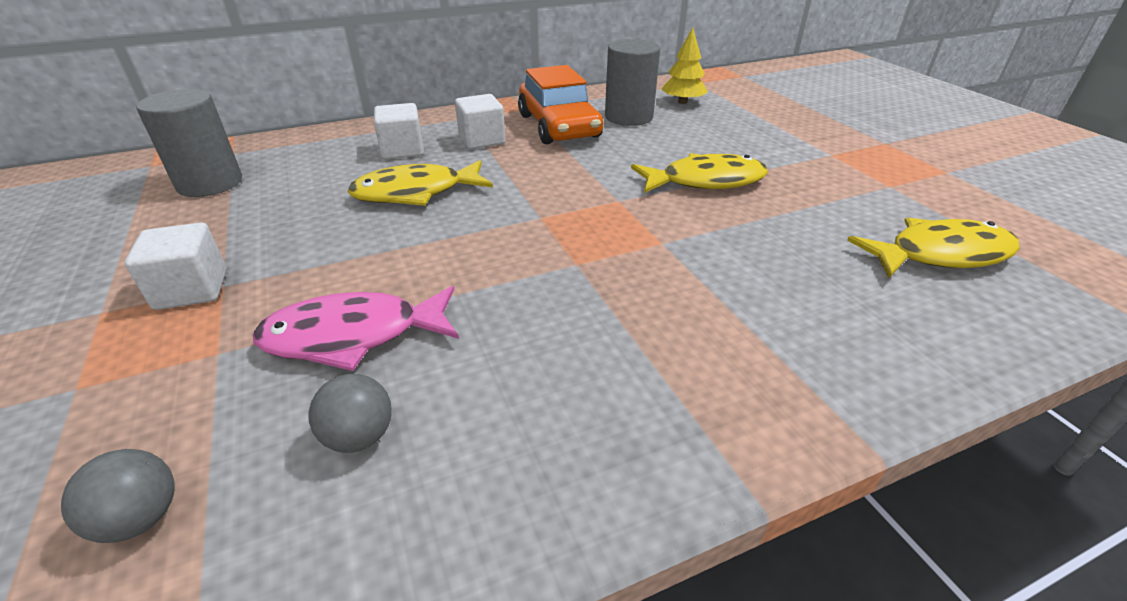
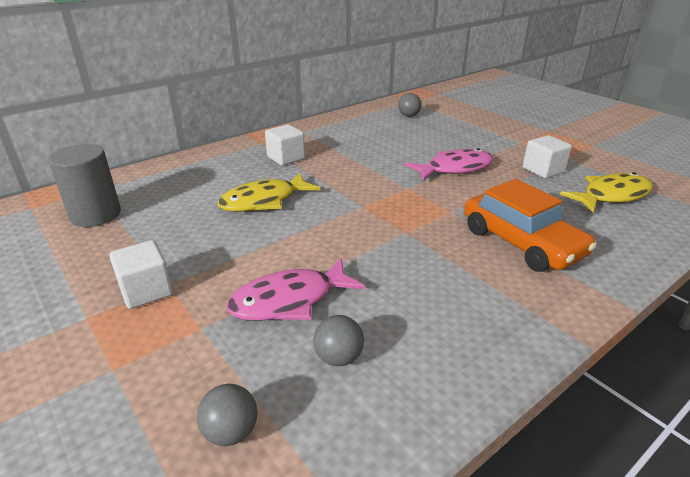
camera: 15 degrees left, 5 degrees down
white cube [374,103,424,160] -> white cube moved to [523,135,572,179]
orange car [518,65,603,144] -> orange car moved to [464,179,597,272]
grey cylinder [605,39,660,126] -> none
yellow fish [631,153,768,193] -> pink fish [405,148,493,181]
yellow tree [661,28,708,104] -> grey ball [398,93,422,117]

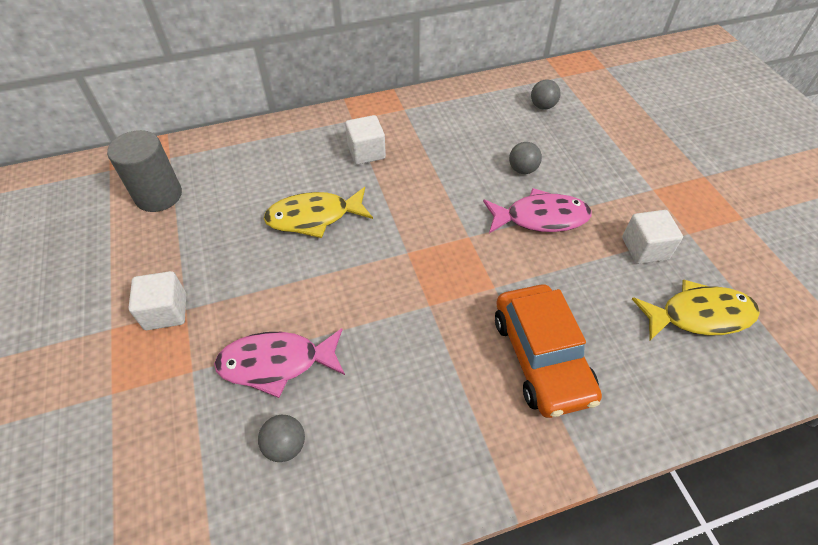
camera: 20 degrees right, 20 degrees up
grey ball [197,384,257,446] -> grey ball moved to [509,142,542,174]

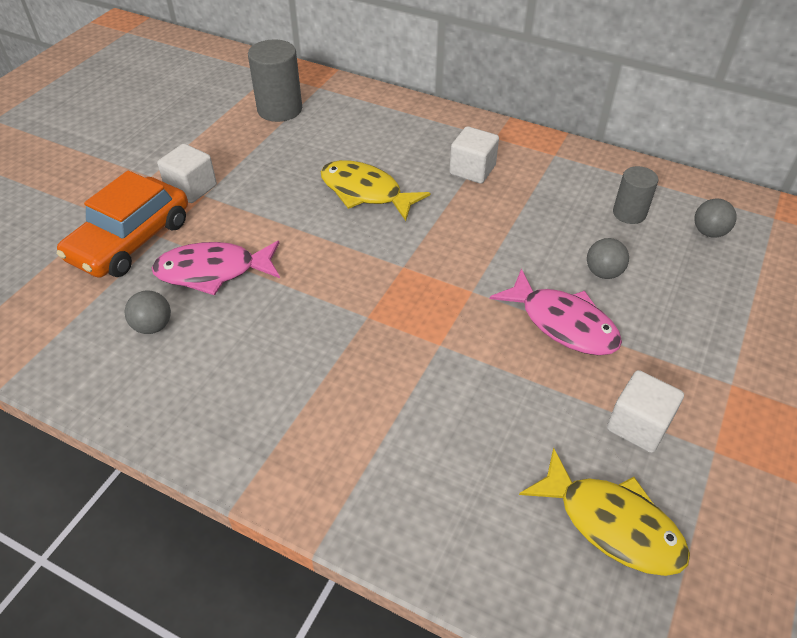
camera: 45 degrees right, 5 degrees down
pink fish [214,328,345,398] -> pink fish turned 45 degrees counterclockwise [152,241,280,295]
orange car [495,284,602,418] -> orange car moved to [57,170,188,278]
none -> grey cylinder [613,166,658,224]

